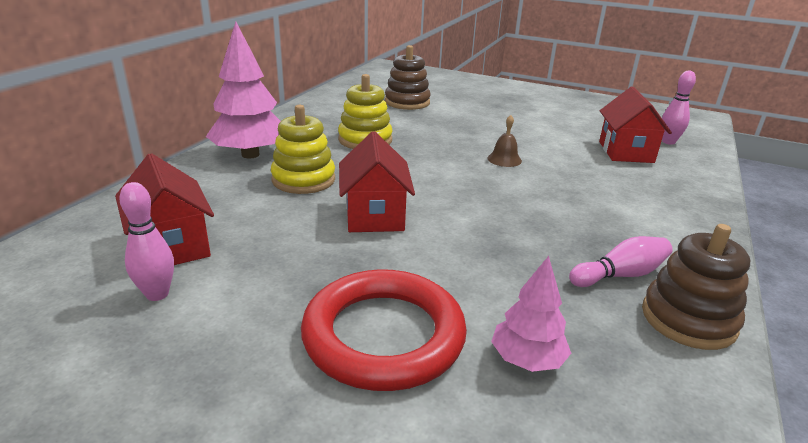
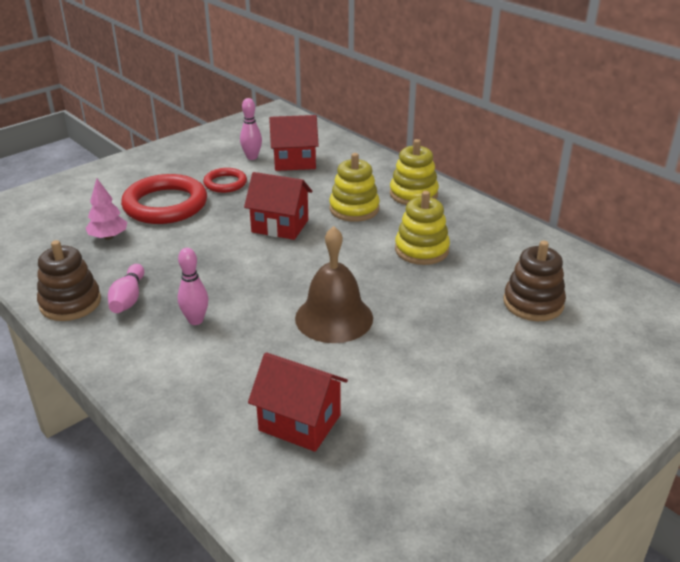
camera: 115 degrees right, 5 degrees up
pink tree [206,21,281,159] -> yellow stacking toy [390,139,439,205]
brown bell [488,115,522,167] -> brown bell [295,226,373,343], size x2.13
pink bowling pin [662,71,696,145] -> pink bowling pin moved to [178,248,208,325]
none -> red ring [203,168,247,193]

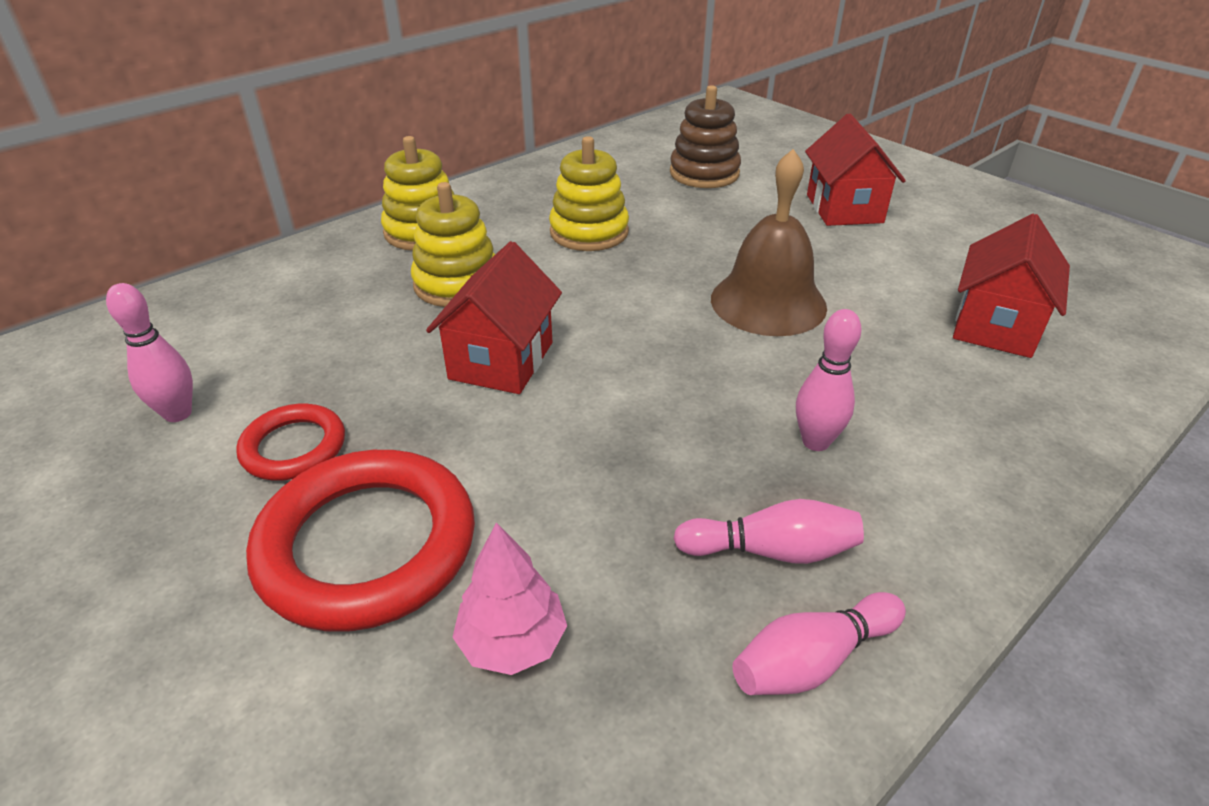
camera: 90 degrees left, 5 degrees up
brown stacking toy [37,240,101,321] -> pink bowling pin [733,592,906,695]
red house [269,115,319,171] -> red house moved to [805,114,906,226]

